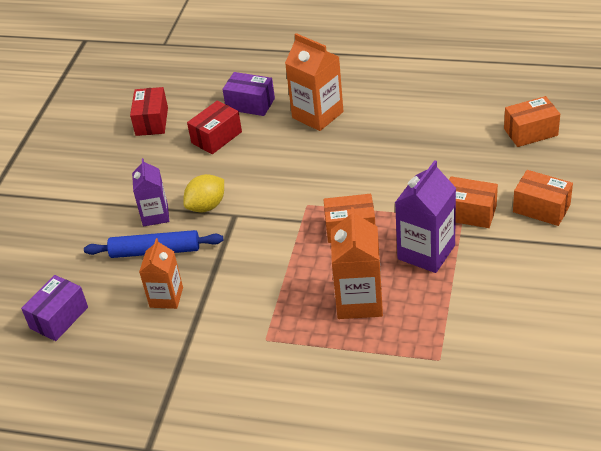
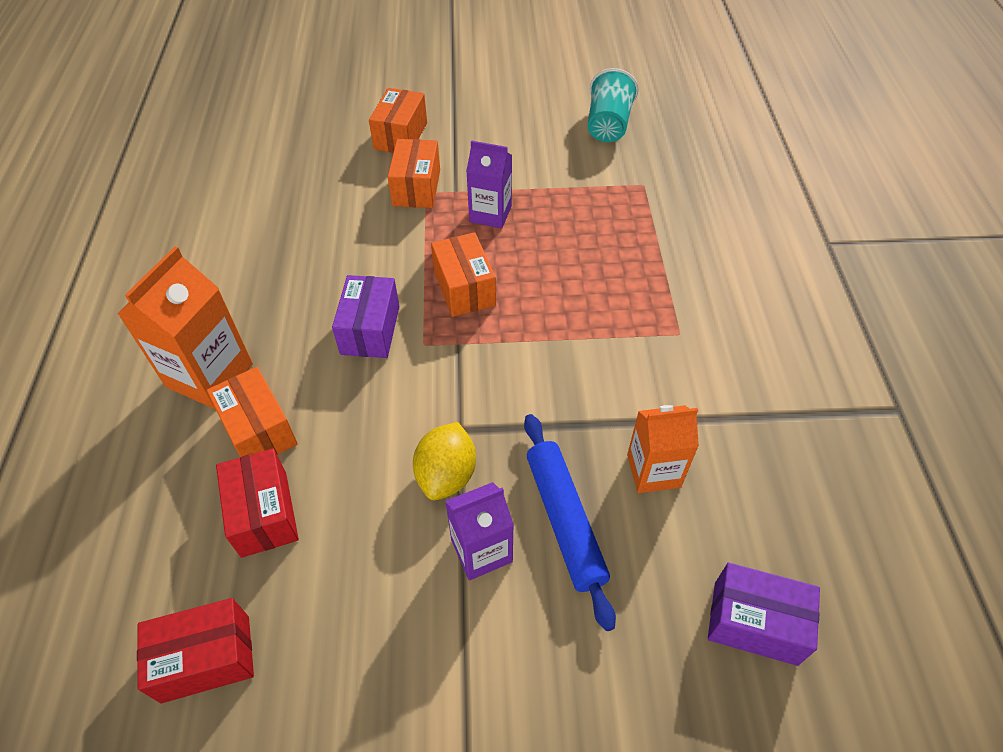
camera: 110 degrees left, 10 degrees up
yellow lemon [183,174,224,213] -> yellow lemon turned 75 degrees clockwise [413,422,476,500]
red box [187,100,242,154] -> red box turned 45 degrees clockwise [216,448,299,558]
purple box [222,72,275,116] -> purple box moved to [332,275,399,358]
orange carton [331,207,383,319] -> none
purple carton [395,160,456,273] -> purple carton [466,140,512,229], size x0.66
orange box [504,96,560,147] -> orange box moved to [207,367,298,457]
none -> turquoise cup [588,68,638,142]

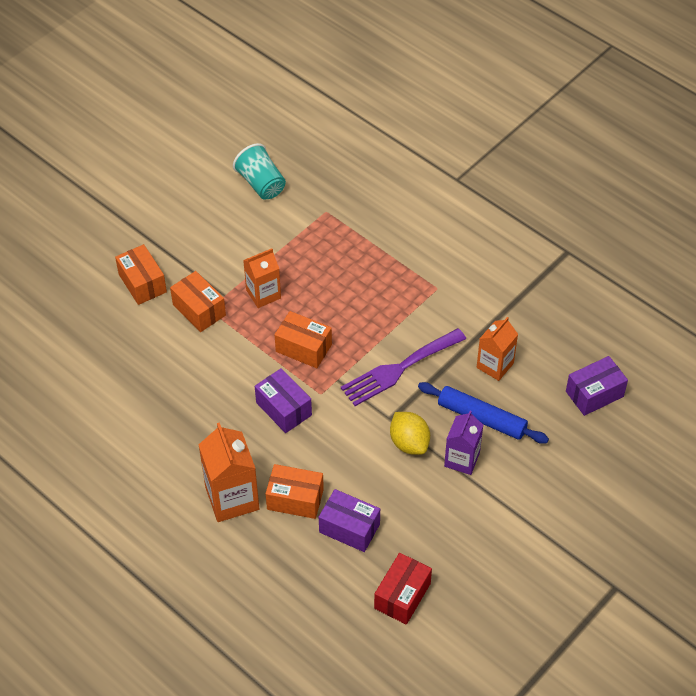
camera: 45 degrees left, 0 degrees up
red box [216,448,299,558] -> purple box [319,489,380,552]
purple carton [466,140,512,229] -> orange carton [243,248,281,308]
none -> purple fork [341,328,466,406]

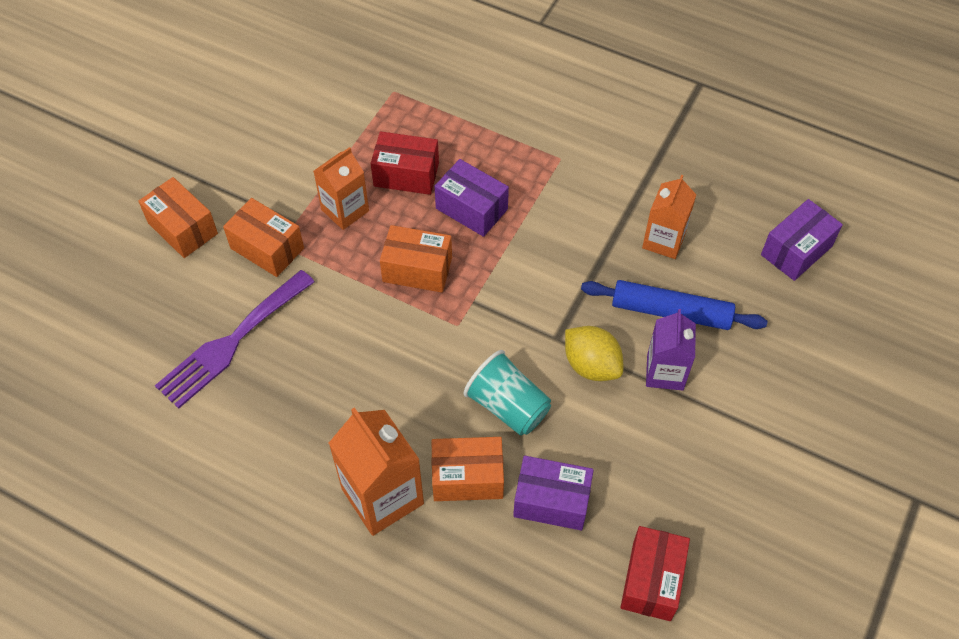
camera: 15 degrees left, 5 degrees up
turquoise cup [233,143,286,200] -> turquoise cup moved to [464,350,551,436]
purple box [255,368,312,433] -> purple box moved to [435,159,509,237]
purple fork [341,328,466,406] -> purple fork moved to [155,270,315,409]
none -> red box [371,131,439,195]

